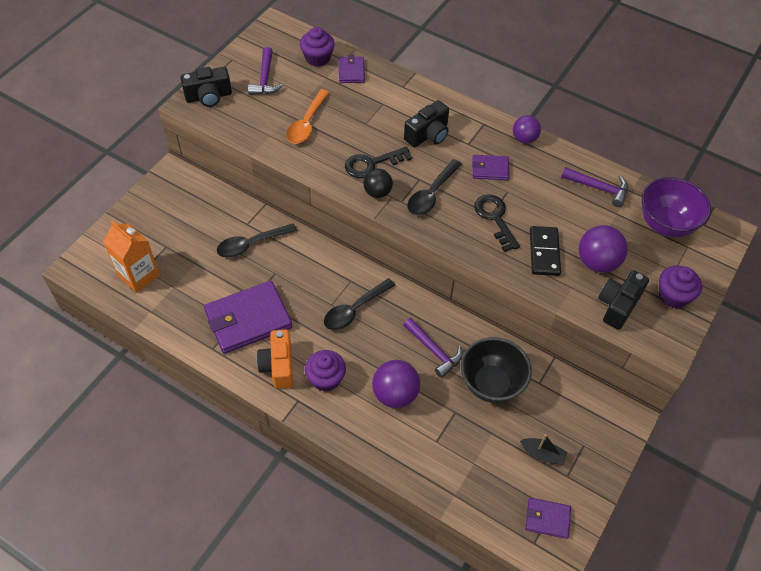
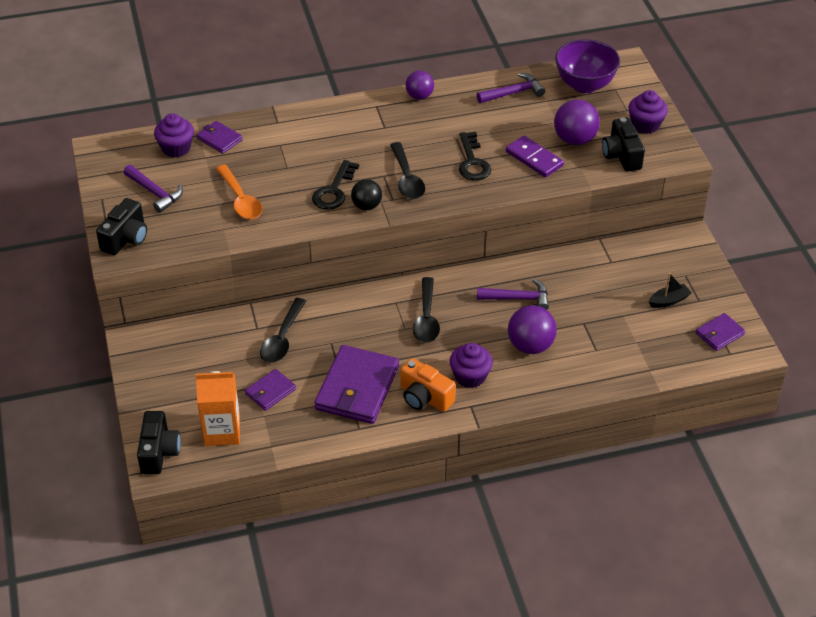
camera: 45 degrees left, 10 degrees down
black camera [404,100,449,147] -> black camera moved to [137,411,181,474]
black bowl [461,337,532,403] -> none
purple wallet [472,155,510,180] -> purple wallet moved to [245,369,296,411]
black key [474,194,520,252] -> black key turned 120 degrees counterclockwise [459,132,491,181]
black domino [530,226,561,276] -> purple domino [506,136,564,177]

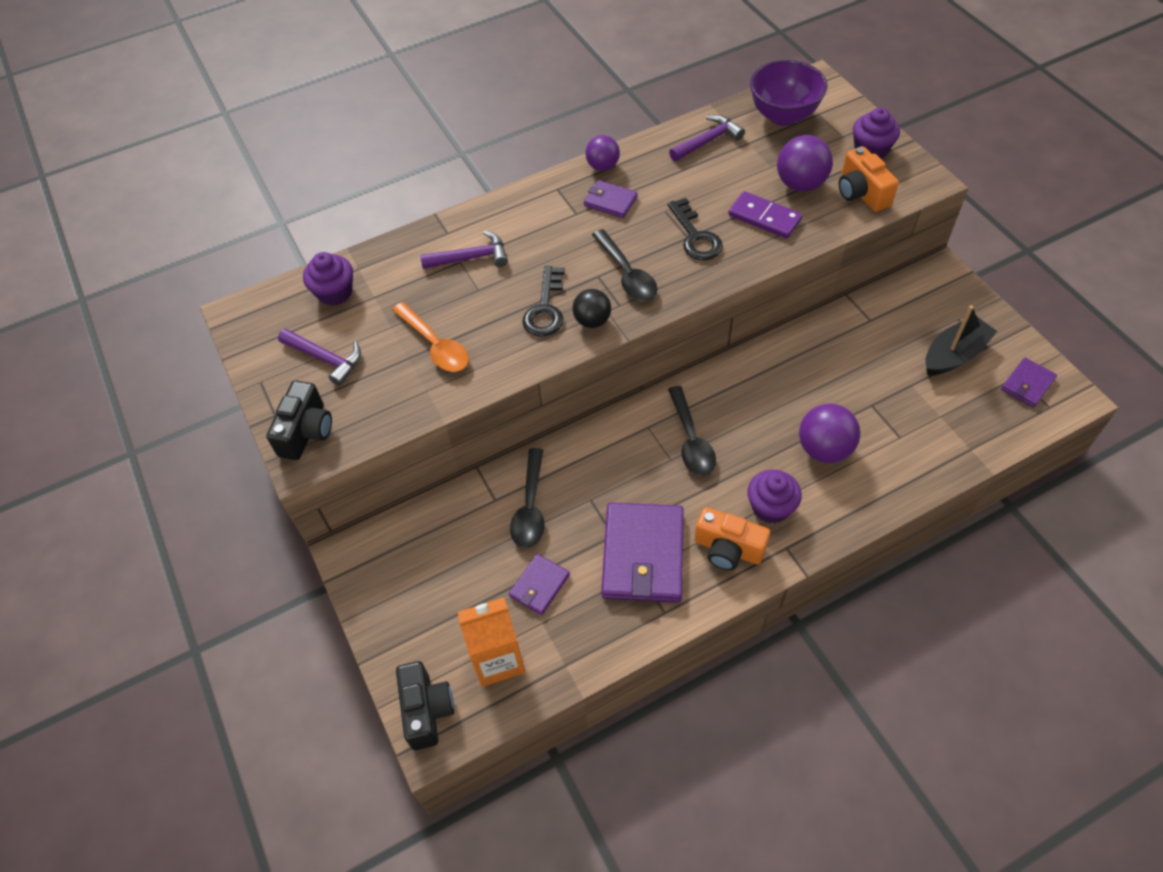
camera: 10 degrees left, 10 degrees up
purple wallet [196,121,243,154] -> purple wallet moved to [584,180,638,218]
purple hammer [477,279,549,310] -> purple hammer moved to [420,231,508,269]
black camera [602,118,645,172] -> orange camera [839,146,899,212]
black boat [649,273,691,308] -> black boat [926,305,997,376], size x1.67

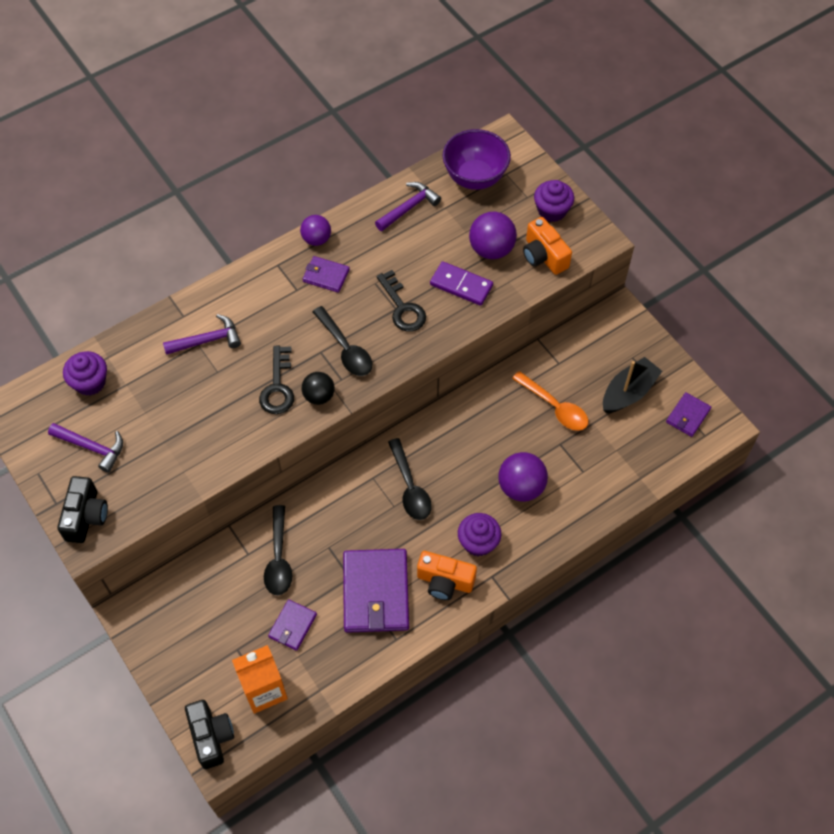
camera: 10 degrees left, 5 degrees up
orange spoon [392,302,469,372] -> orange spoon moved to [512,371,588,431]

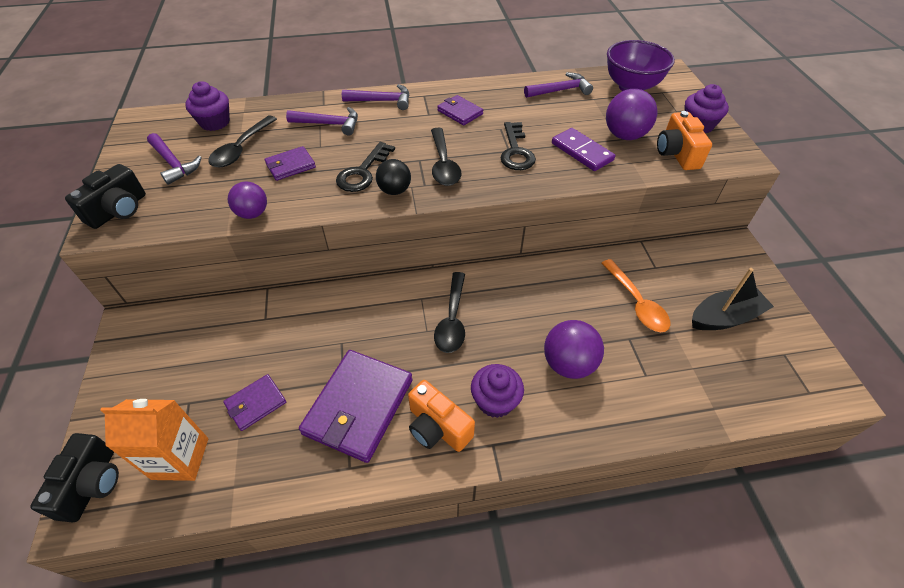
camera: 25 degrees right, 10 degrees down
black spoon [264,505,292,595] -> black spoon moved to [208,115,277,167]
purple ball [300,215,331,246] -> purple ball moved to [228,182,267,219]
purple wallet [666,392,711,437] -> purple wallet moved to [265,146,316,181]
none -> purple hammer [342,84,410,110]

